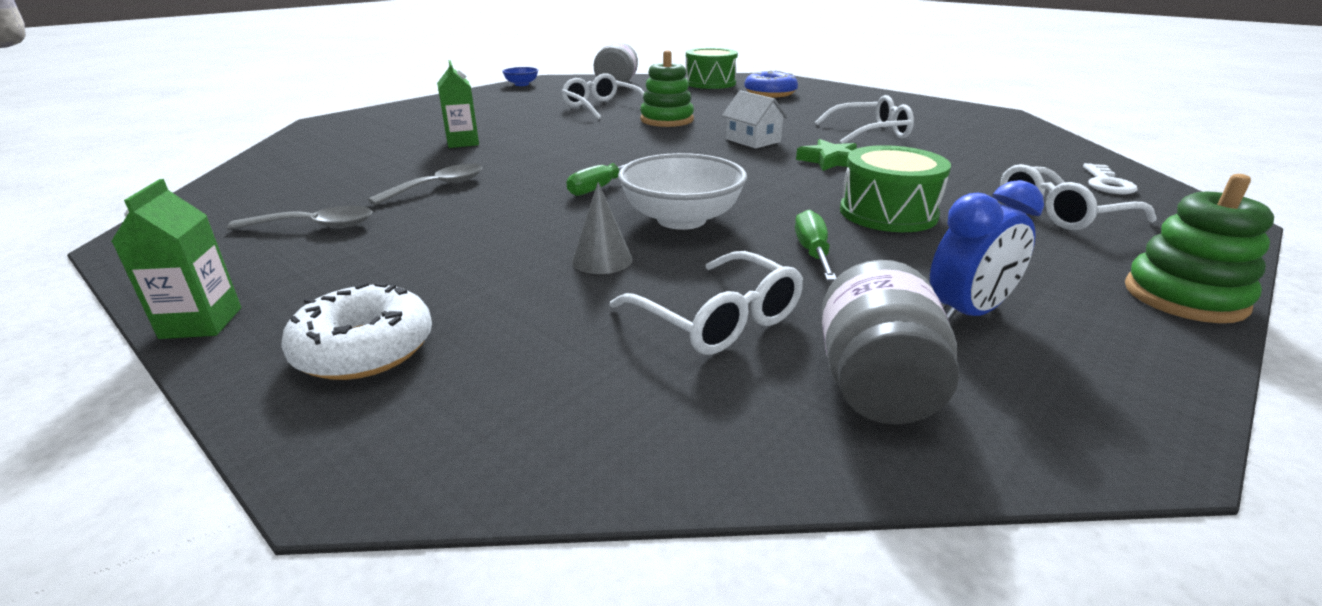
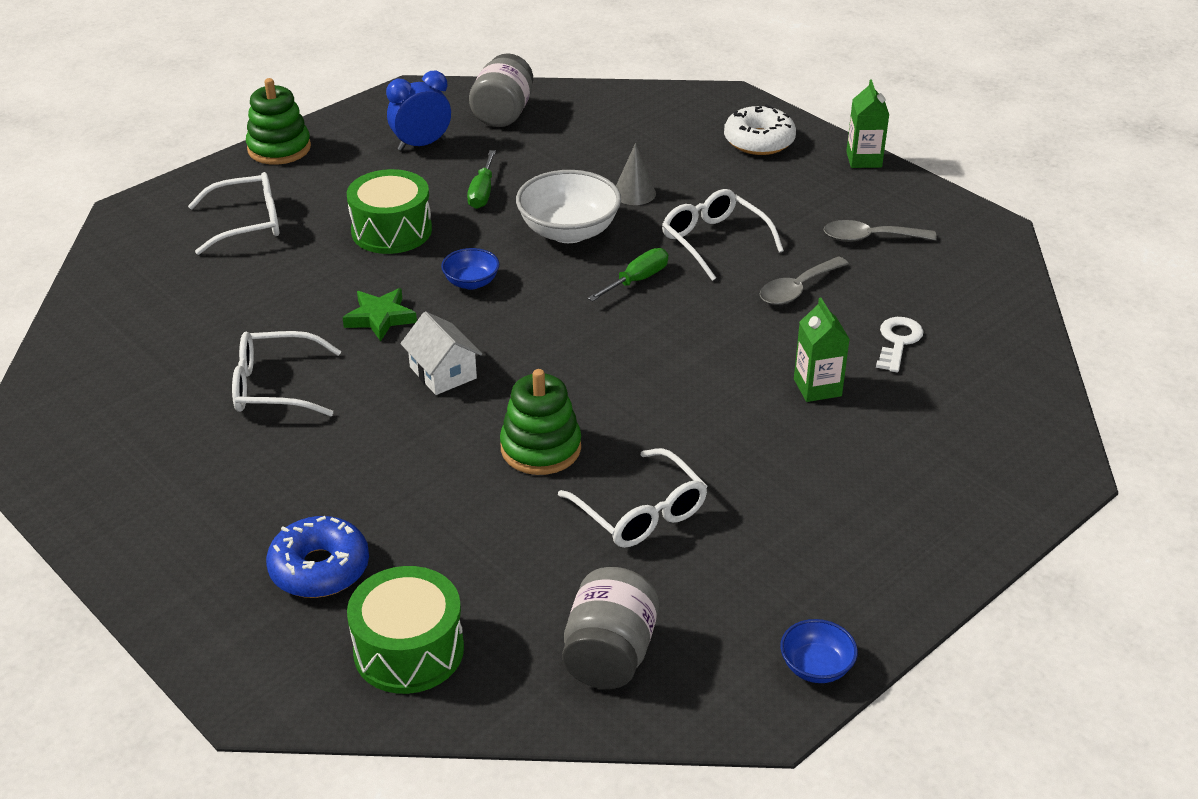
camera: 175 degrees left, 10 degrees up
white glasses [610,251,803,355] -> white glasses moved to [662,189,784,281]
white key [1083,163,1138,194] -> white key moved to [876,317,924,372]
none -> blue bowl [441,248,499,290]

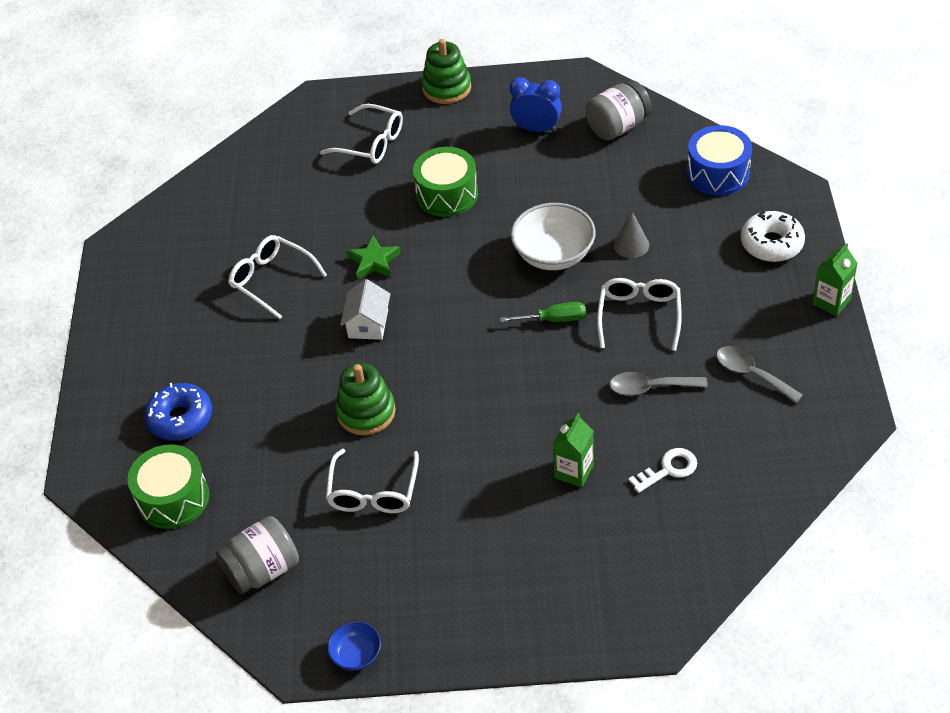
camera: 45 degrees right, 10 degrees up
blue bowl [441,248,499,290] -> none
green screwdriver [467,150,496,209] -> none
none -> blue drum [687,125,752,196]

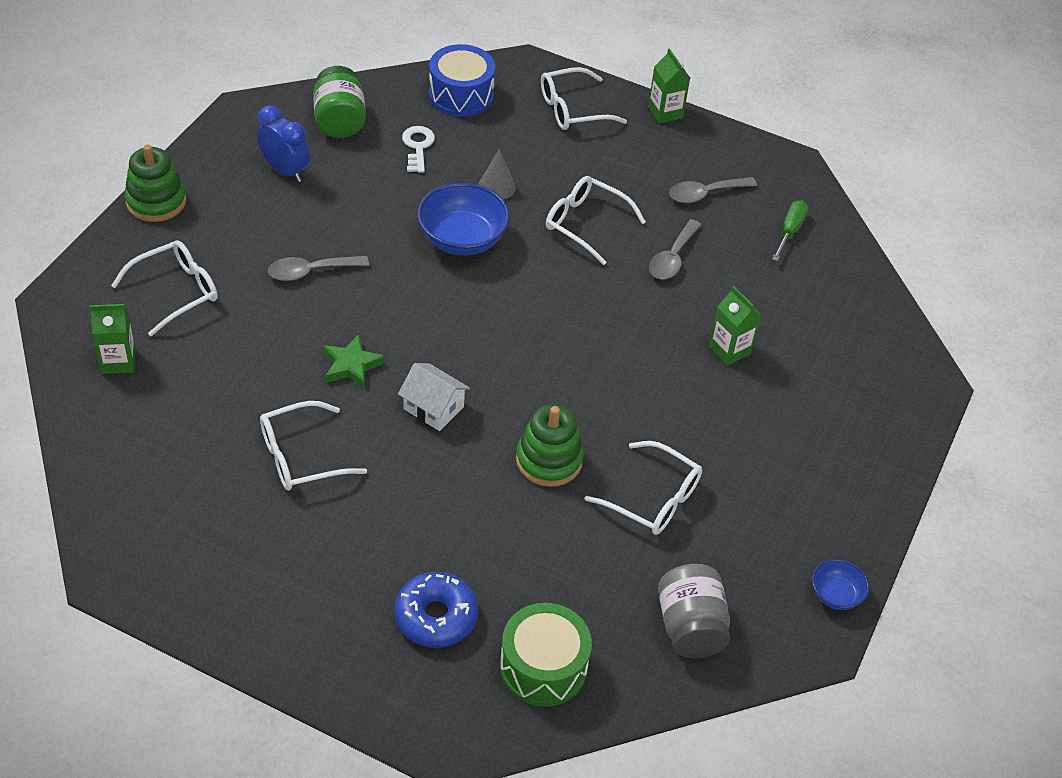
camera: 70 degrees left, 0 degrees up
green drum [413,147,478,217] -> grey spoon [268,256,369,281]
green screwdriver [500,302,586,322] -> green screwdriver moved to [772,200,808,261]
blue clock [510,77,562,132] -> blue clock turned 90 degrees clockwise [257,105,310,182]
white bowl [511,203,596,270] -> blue bowl [417,182,510,255]
grey jar [585,80,652,141] -> green jar [313,66,366,138]
white key [629,448,697,493] -> white key moved to [402,126,435,173]
white donut [741,211,805,262] -> white glasses [541,67,627,130]
none -> green carton [90,304,135,374]

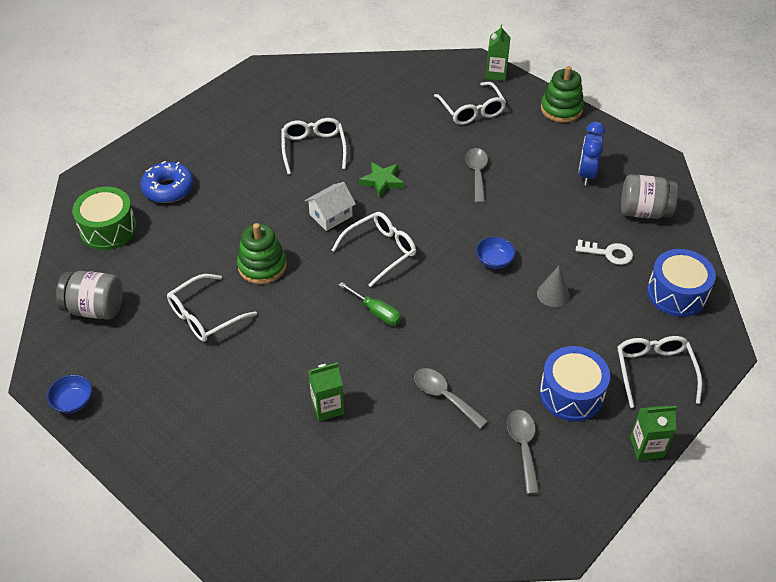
camera: 110 degrees right, 0 degrees up
green carton [90,304,135,374] -> green carton moved to [486,24,511,81]
blue clock [257,105,310,182] -> blue clock turned 135 degrees clockwise [578,122,605,185]
green jar [313,66,366,138] -> grey jar [621,174,678,219]
blue bowl [417,182,510,255] -> blue bowl [476,237,515,269], size x0.53
white glasses [546,176,646,265] -> white glasses moved to [332,212,416,287]
green screwdriver [772,200,808,261] -> green screwdriver moved to [339,282,401,325]
none -> blue drum [540,346,610,421]

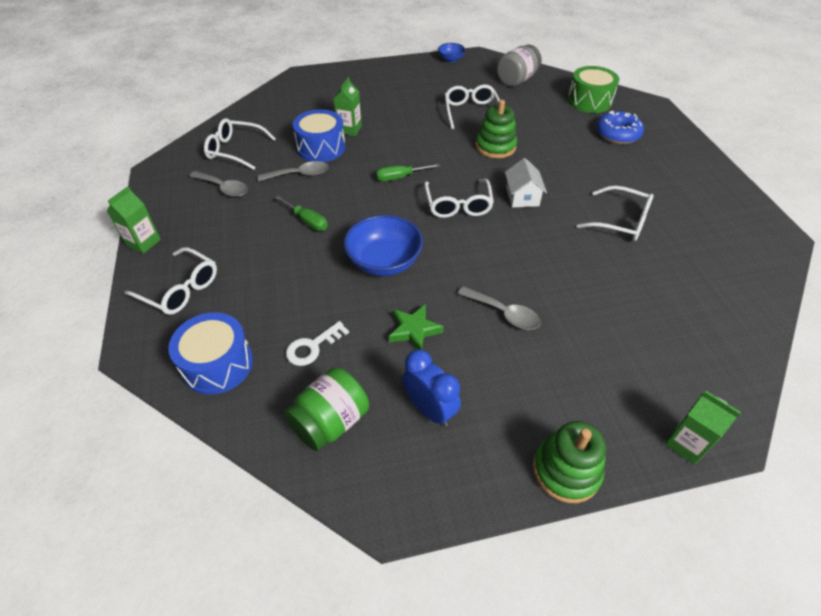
camera: 125 degrees right, 0 degrees up
green star [359,162,404,198] -> green star moved to [389,304,444,350]
white glasses [434,82,506,125] -> white glasses moved to [204,118,276,170]
blue bowl [476,237,515,269] -> blue bowl [344,215,423,276], size x1.88
grey cone [537,266,570,307] -> none
blue drum [540,346,610,421] -> blue drum moved to [293,109,345,162]
grey jar [621,174,678,219] -> green jar [284,367,369,451]
none -> green screwdriver [275,196,328,231]

